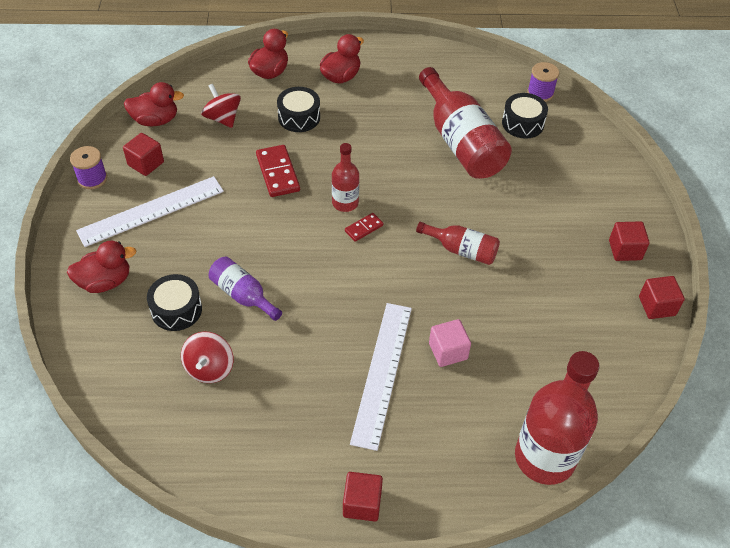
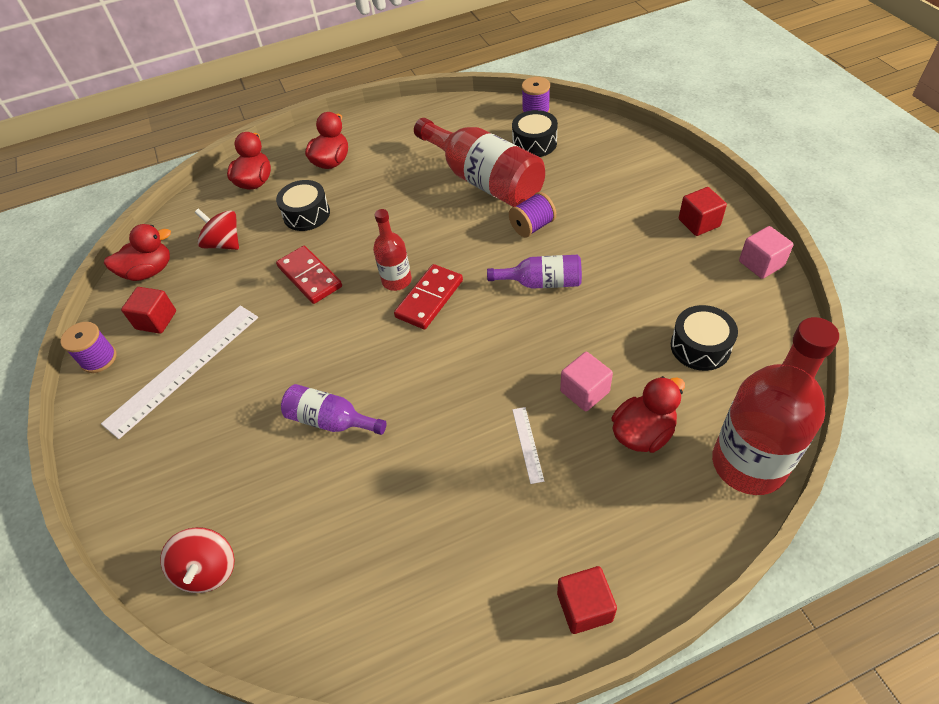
camera: 15 degrees left, 0 degrees up
red duck [67,241,137,293] -> red duck moved to [612,376,685,453]
black drum [147,274,202,331] -> black drum moved to [671,305,738,371]
red spinning top [181,331,233,383] -> red spinning top moved to [160,527,235,593]
red domino [345,213,383,242] -> red domino [394,264,463,329], size x1.79
white ruler [350,303,412,451] -> white ruler [512,407,544,484], size x0.43
red bottle [416,222,500,265] -> purple bottle [487,255,582,289]
red cube [639,276,685,319] -> pink cube [739,226,794,279]
none -> purple spool [509,192,556,238]

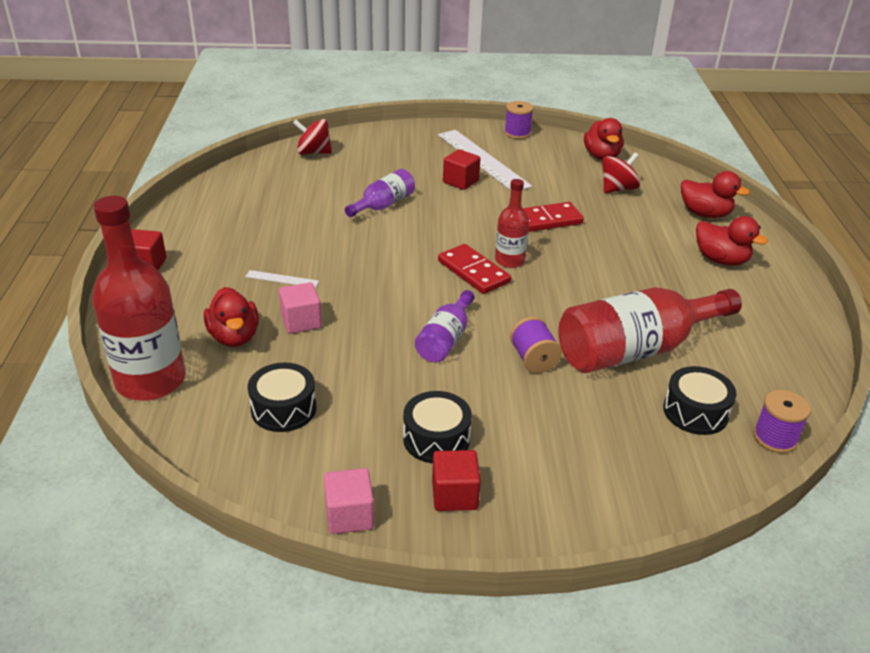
camera: 105 degrees right, 15 degrees down
red cube [121,287,176,334] -> red cube moved to [443,149,481,190]
black drum [276,180,330,231] -> black drum moved to [403,391,472,464]

